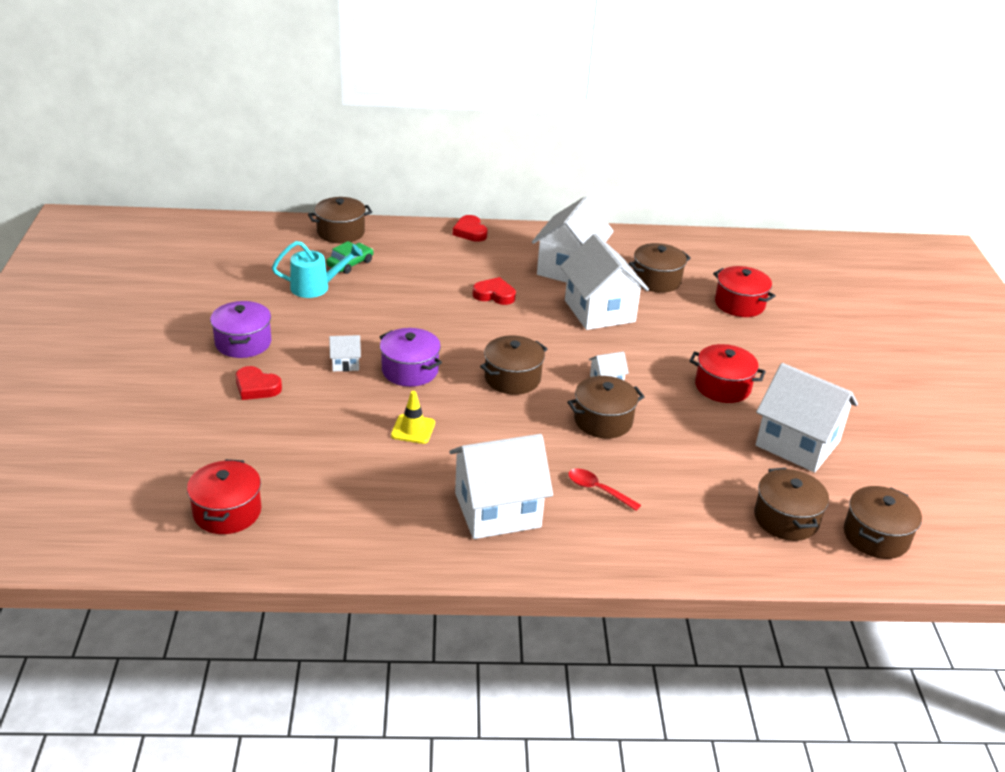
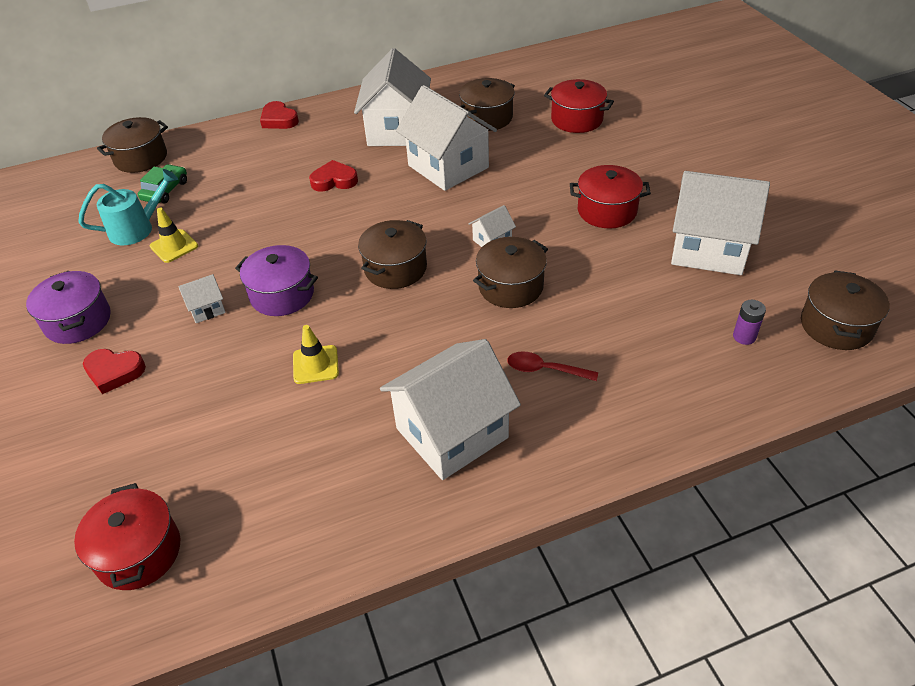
camera: 15 degrees left, 10 degrees up
brown pot [754,468,829,541] -> purple battery [733,300,766,345]
none -> yellow traffic cone [150,208,198,263]

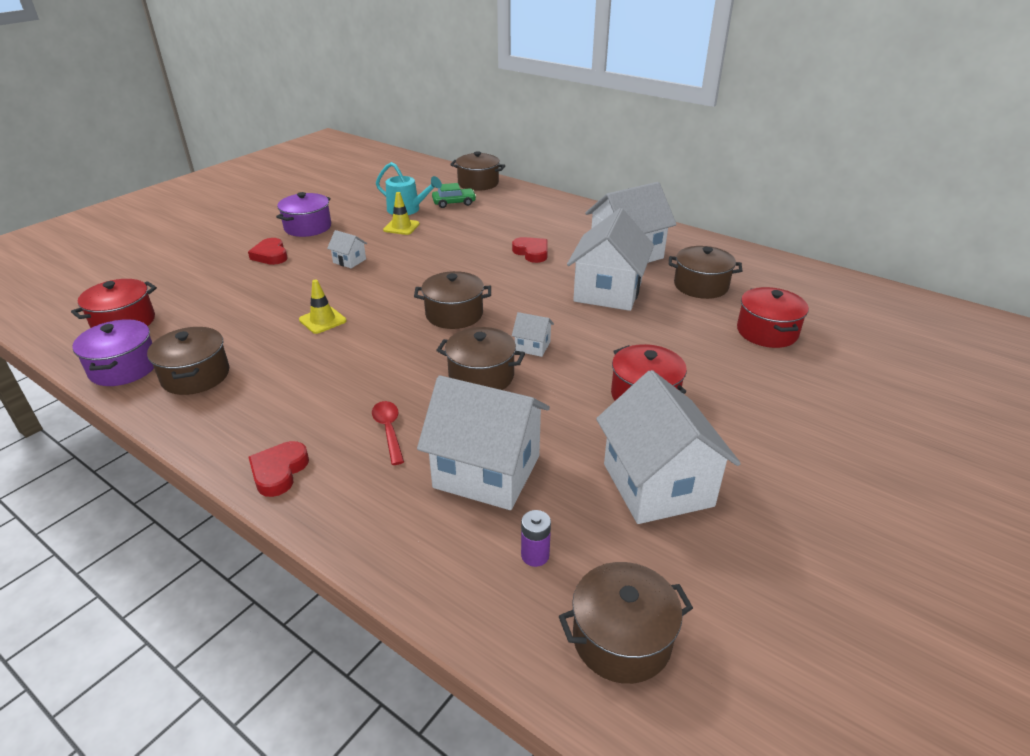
camera: 55 degrees right, 10 degrees down
purple pot [235,245,318,316] -> purple pot moved to [73,319,154,386]
red heart [260,101,299,129] -> red heart moved to [248,441,309,497]
white house [380,339,521,480] -> white house moved to [417,375,550,510]
none -> brown pot [147,327,229,395]

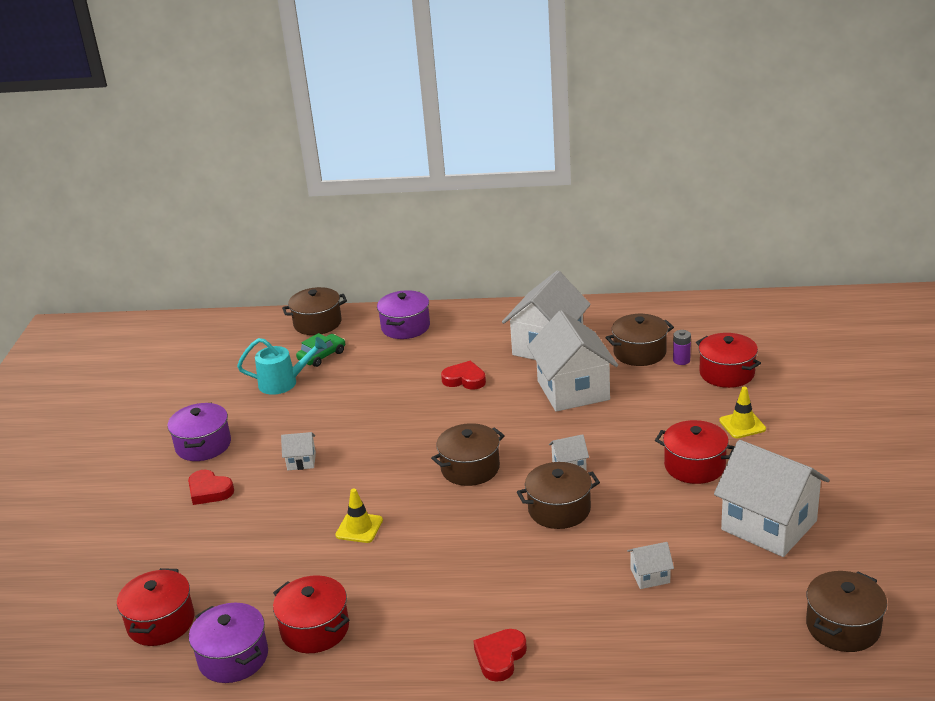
camera: 30 degrees left, 5 degrees down
brown pot [147,327,229,395] -> red pot [273,575,349,653]
red heart [248,441,309,497] -> red heart turned 45 degrees clockwise [473,629,527,682]
red spoon [372,401,404,465] -> none
yellow traffic cone [383,192,420,235] -> yellow traffic cone moved to [719,387,766,438]
white house [417,375,550,510] -> white house [627,542,674,589], size x0.43
purple battery [521,510,551,567] -> purple battery moved to [673,330,691,365]
none -> purple pot [377,290,430,339]

